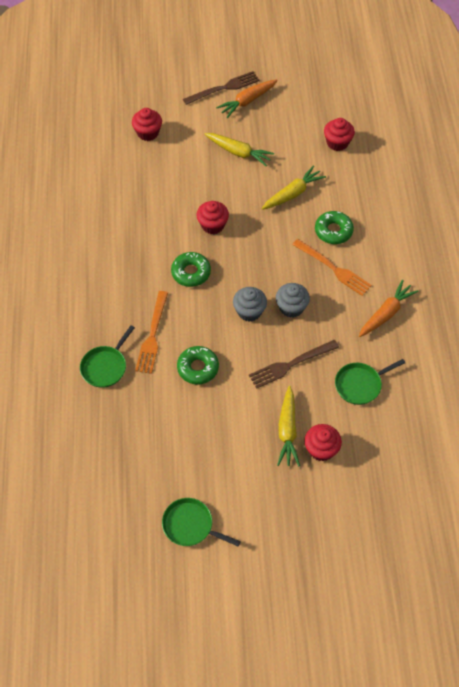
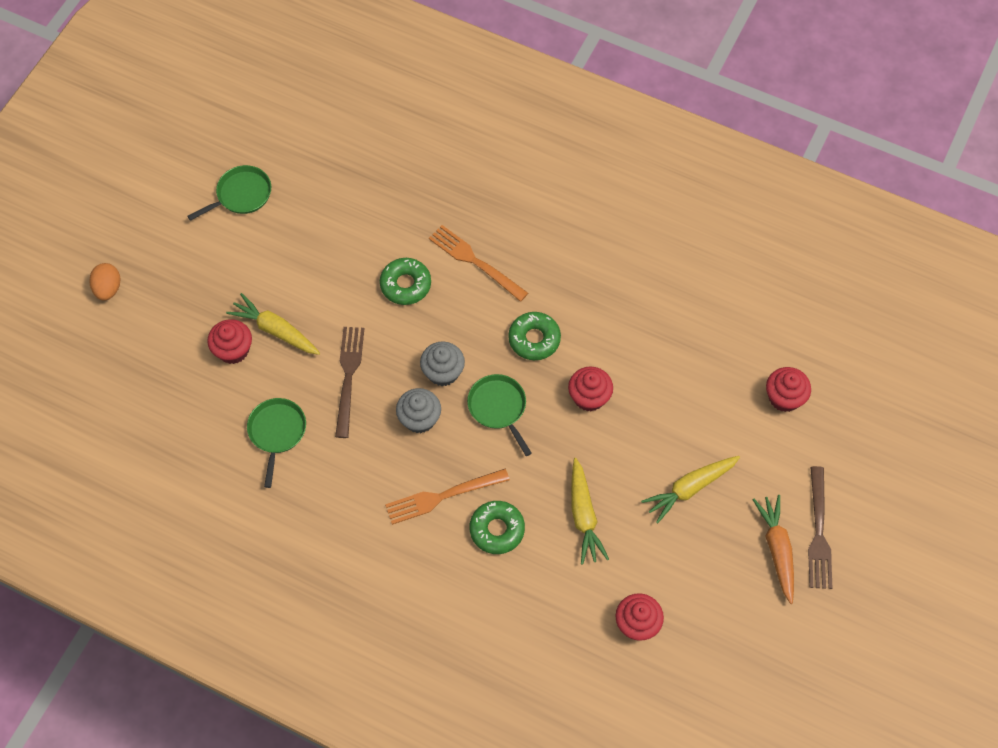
camera: 120 degrees right, 5 degrees up
green pan [80,325,135,388] -> green pan moved to [467,374,532,456]
orange carrot [359,280,419,337] -> none
none -> orange egg [89,263,121,301]

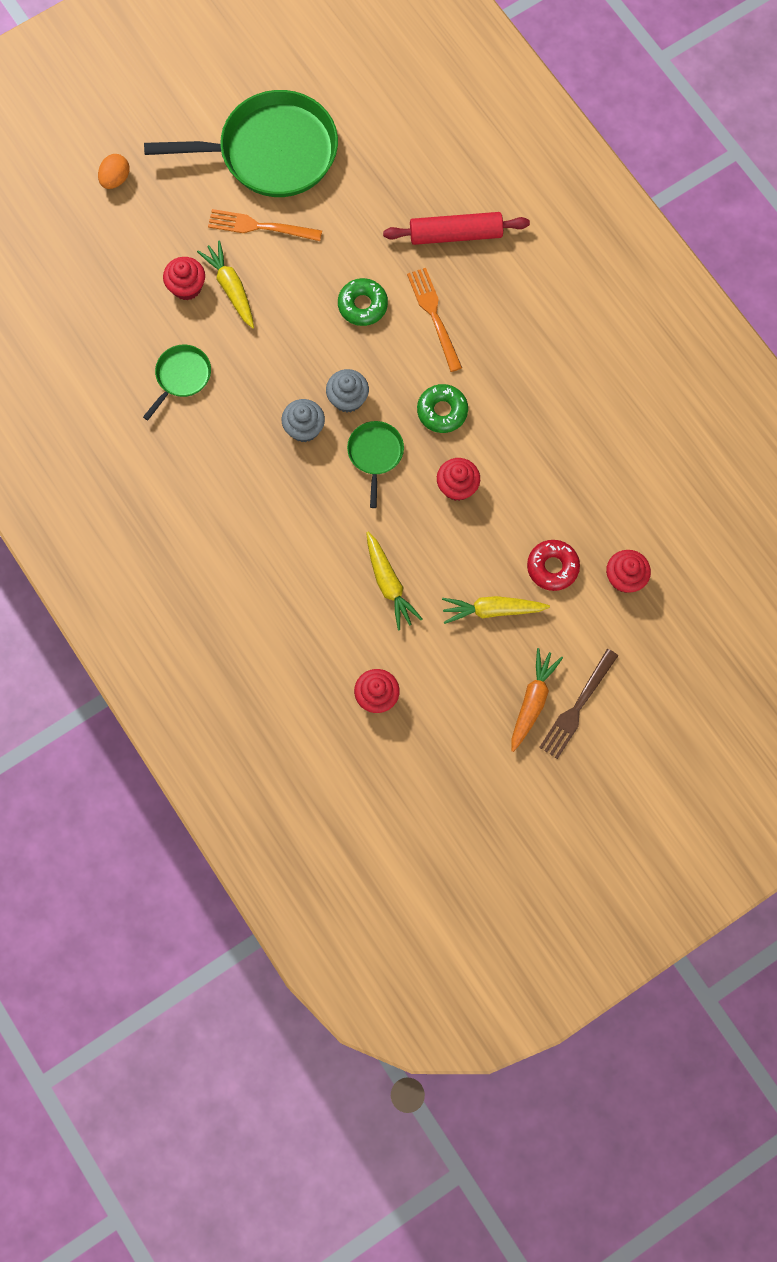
camera: 30 degrees right, 10 degrees up
green pan [187,165,271,221] -> green pan [144,90,338,197], size x2.17
brown fork [335,327,364,438] -> none
orange fork [385,469,510,525] -> orange fork moved to [208,209,322,241]
green donut [470,501,525,554] -> none
yellow carrot [571,458,609,565] -> yellow carrot turned 45 degrees counterclockwise [366,532,423,630]
none -> red rolling pin [383,212,530,245]
none -> red donut [527,540,580,591]

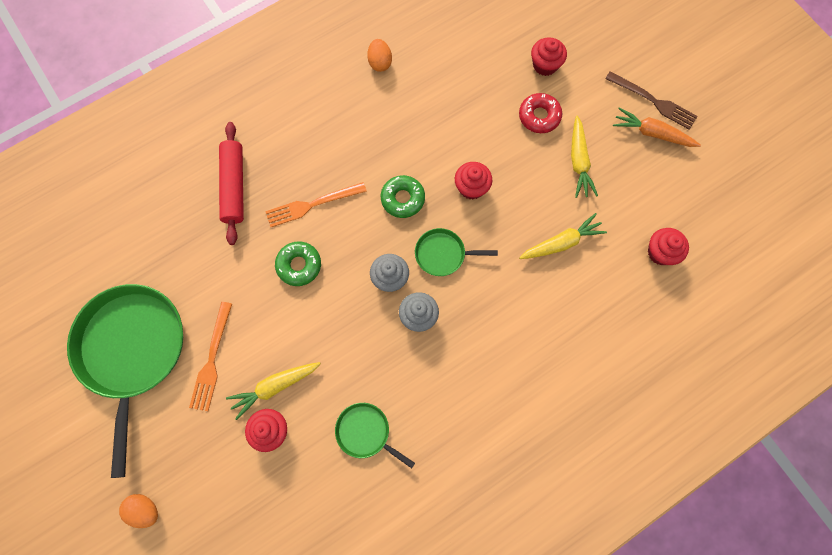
camera: 90 degrees left, 0 degrees up
none -> orange egg [367,39,392,72]

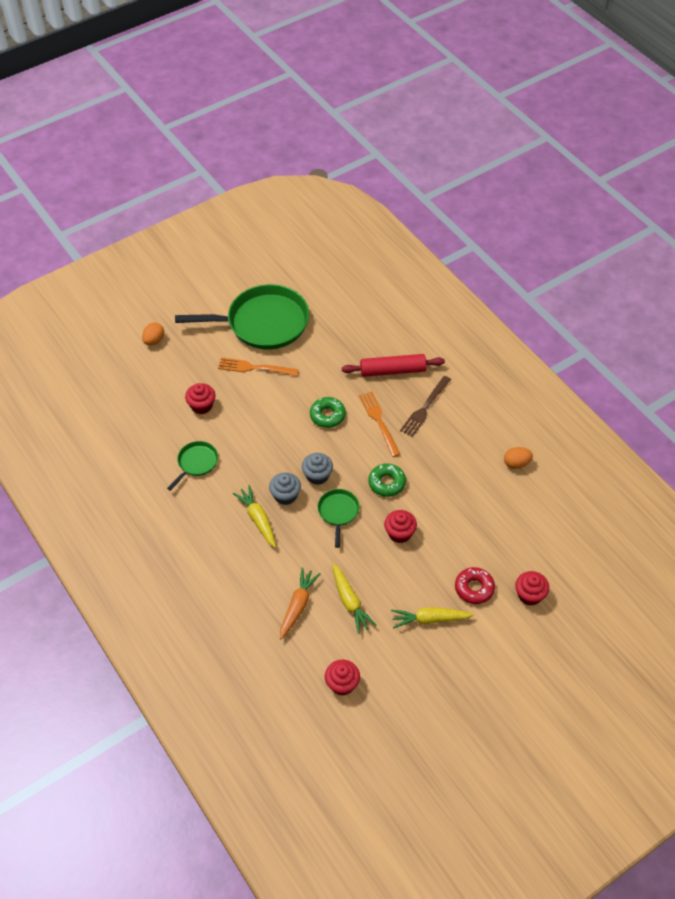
camera: 90 degrees right, 20 degrees down
yellow carrot [226,362,321,420] -> yellow carrot moved to [233,485,276,548]
brown fork [605,71,698,130] -> brown fork moved to [400,376,451,437]
orange carrot [613,107,701,147] -> orange carrot moved to [280,567,321,639]

